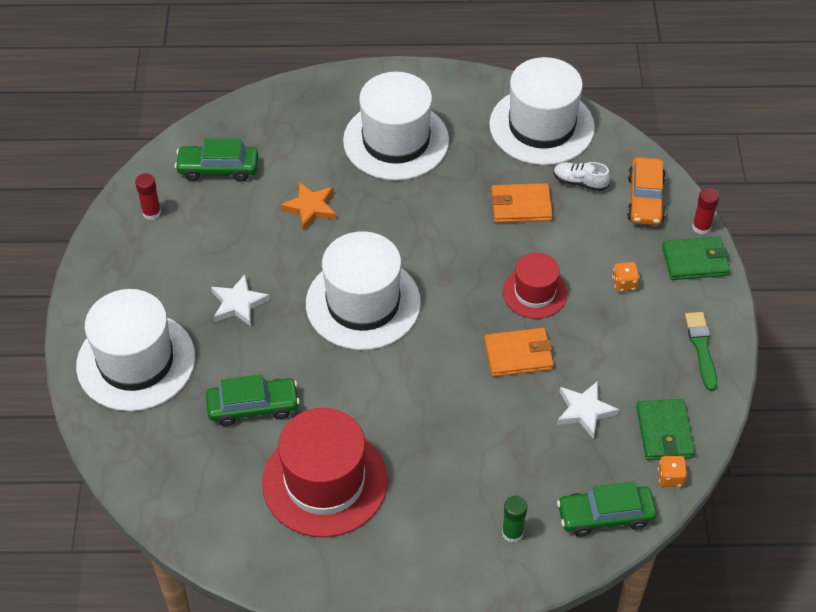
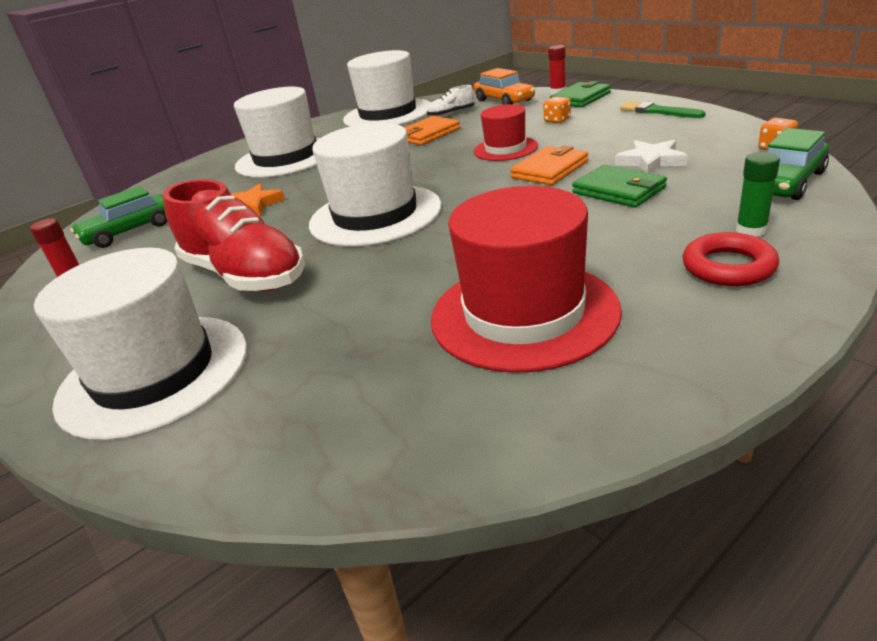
camera: 35 degrees left, 20 degrees down
green car [206,375,300,426] -> none
white star [211,274,270,326] -> red shoe [163,179,305,291]
green wallet [636,399,695,460] -> green wallet moved to [572,165,667,208]
none -> red ring [683,232,779,286]

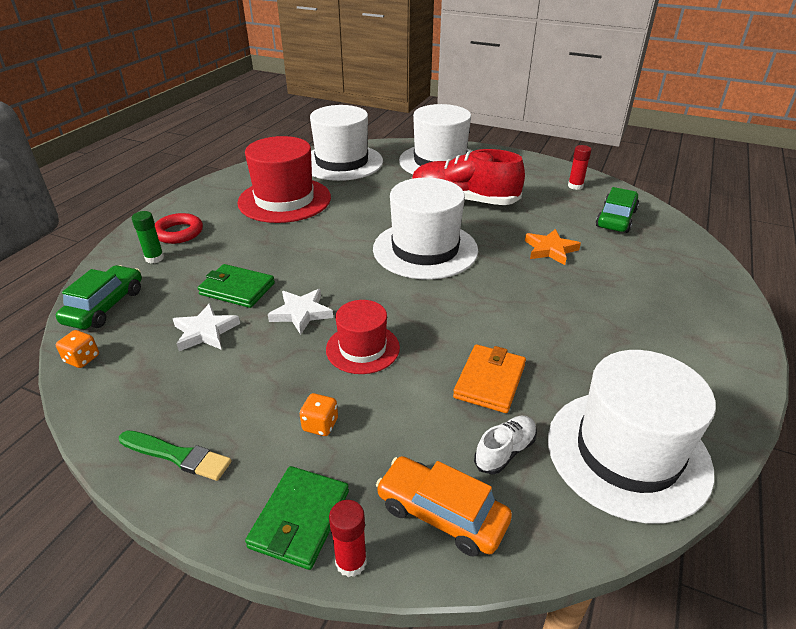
camera: 150 degrees right, 5 degrees up
white hat [234,87,320,178] -> white hat moved to [310,105,383,181]
orange wallet [510,145,588,185] -> white star [268,289,333,335]

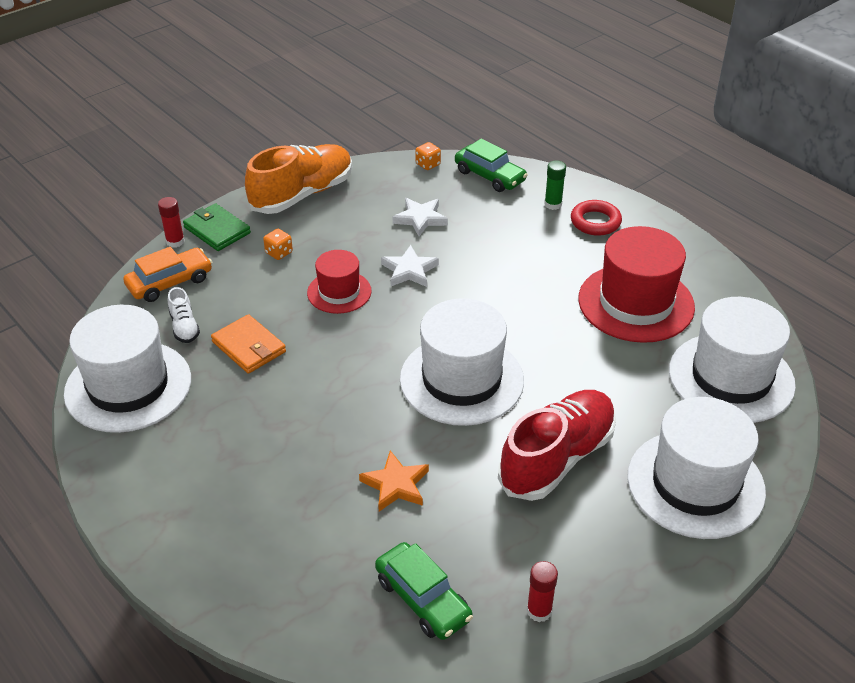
camera: 115 degrees right, 5 degrees up
green brush [119,430,231,481] -> orange shoe [245,144,352,214]
green wallet [198,264,275,308] -> none

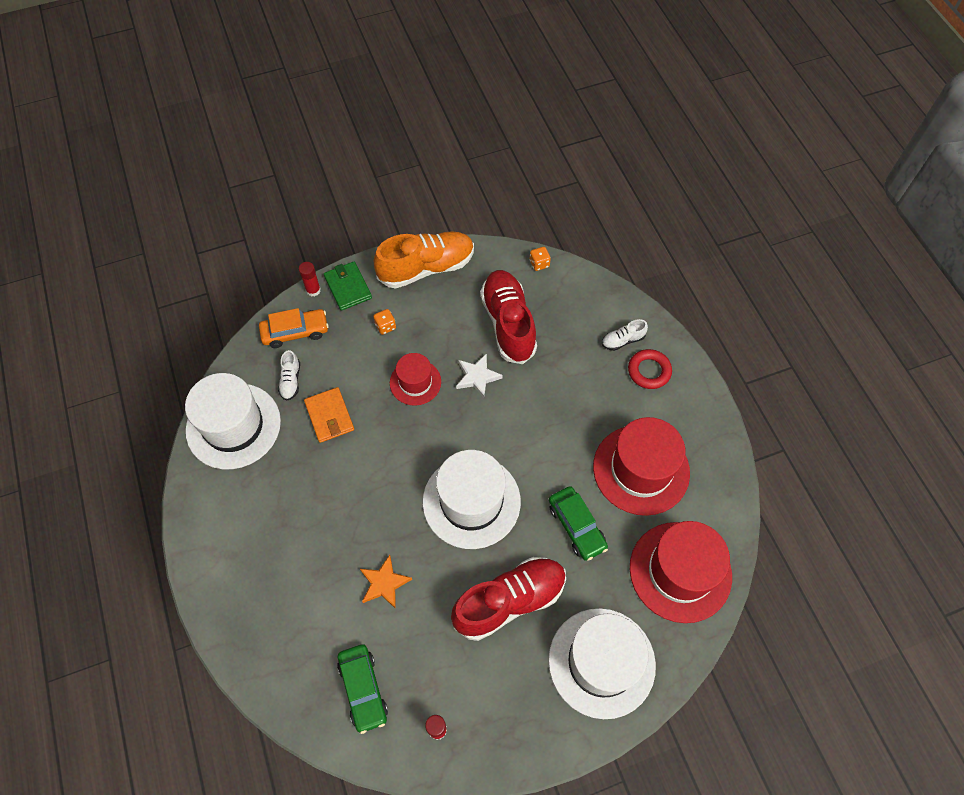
camera: 20 degrees right, 20 degrees up
white star [393,198,448,236] -> red shoe [480,270,537,364]
green car [455,139,528,192] -> green car moved to [549,486,608,561]
green glue stick [544,160,566,210] -> white shoe [602,319,648,351]
white hat [669,297,796,423] -> red hat [630,521,732,623]

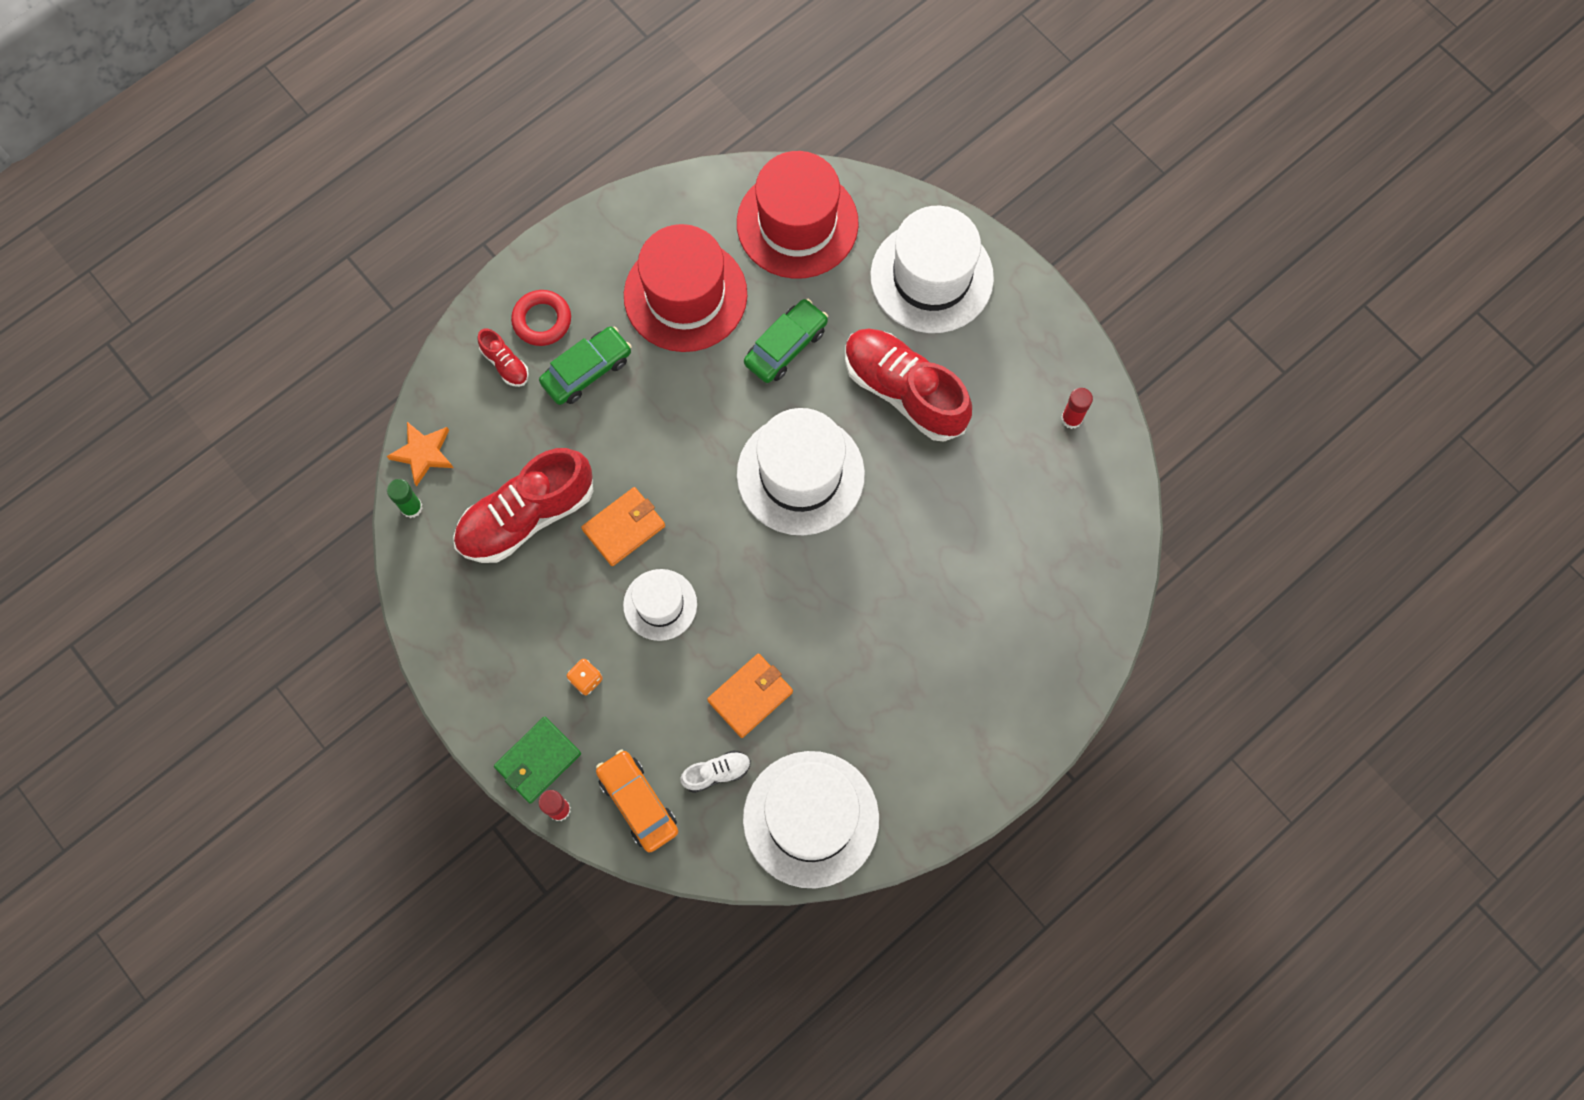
camera: 110 degrees left, 10 degrees up
green car [337,644,388,734] -> green car moved to [539,326,632,405]
orange star [360,555,412,609] -> orange star moved to [387,422,454,486]
orange shoe [373,231,474,288] -> none
red hat [390,353,441,406] -> white hat [623,569,697,641]
white star [456,353,503,398] -> orange wallet [581,487,665,566]
orange dice [529,247,551,271] -> green glue stick [387,479,423,518]
white shoe [602,319,648,351] -> red shoe [477,328,529,387]

